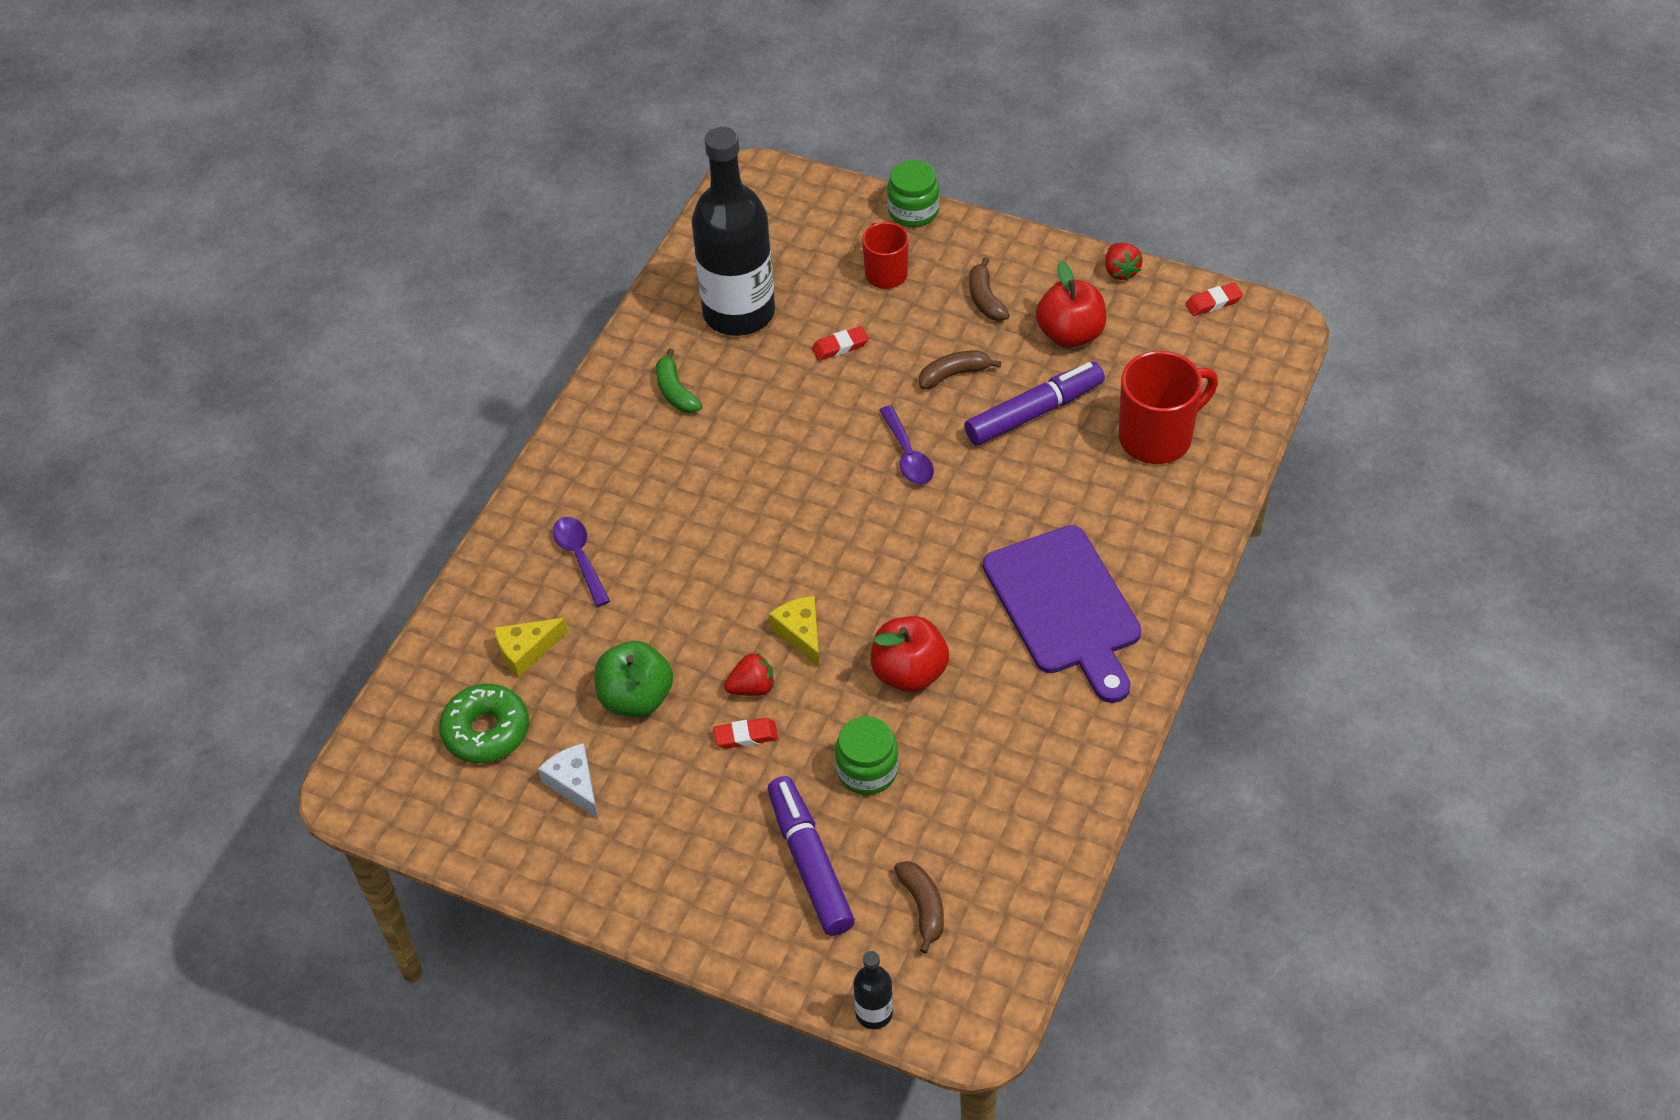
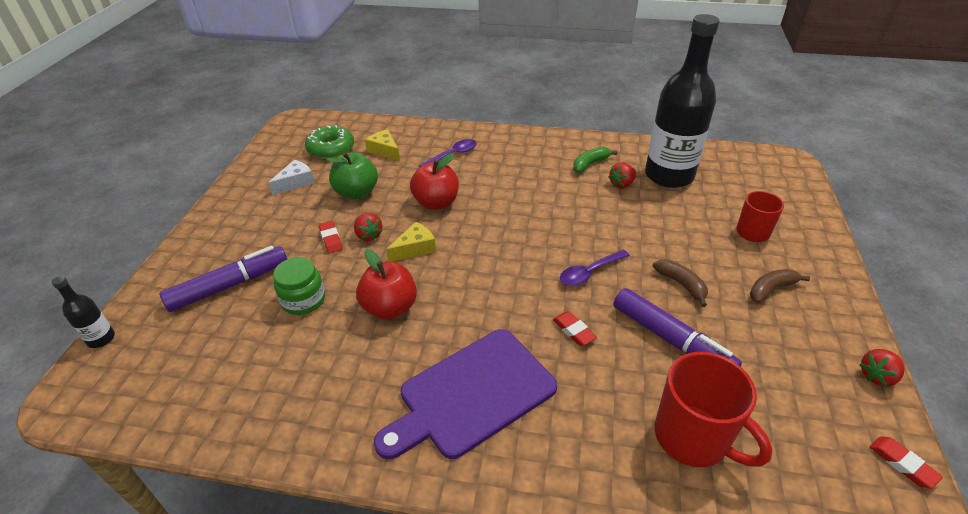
camera: 75 degrees right, 10 degrees down
red eraser [812,326,869,361] -> red eraser moved to [553,311,597,346]
green jar [887,160,939,227] -> none
brown banana [894,861,944,954] -> none
red apple [1036,261,1106,348] -> red apple moved to [410,153,459,210]
none -> red strawberry [608,162,637,189]

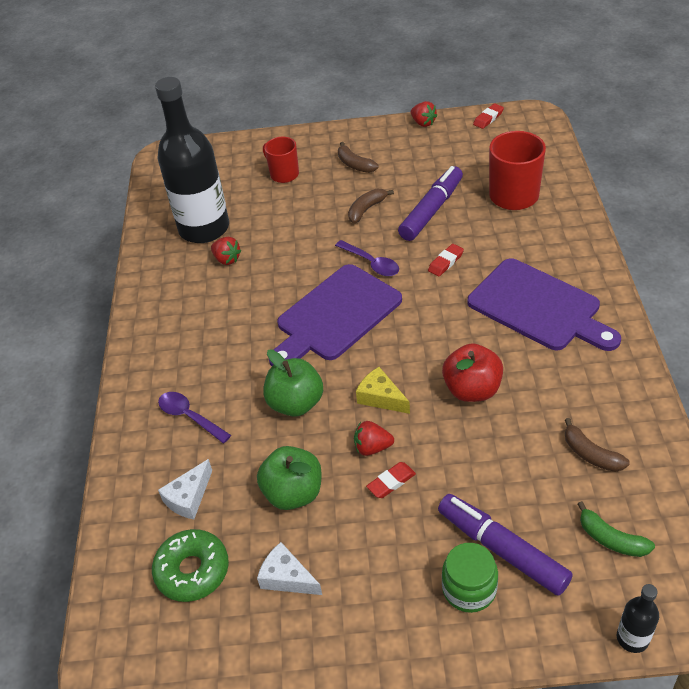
camera: 100 degrees left, 5 degrees up
green jar [273,257,325,315] -> green jar moved to [442,543,498,613]
red strawberry [354,213,383,241] -> red strawberry turned 135 degrees counterclockwise [354,421,394,456]
yellow cheese [365,129,400,161] -> white cheese [158,459,212,519]
red apple [410,153,459,210] -> green apple [263,349,323,417]
green banana [573,147,617,173] -> green banana moved to [577,501,655,557]
none -> purple cutting board [269,264,402,366]
none -> brown banana [565,418,630,472]

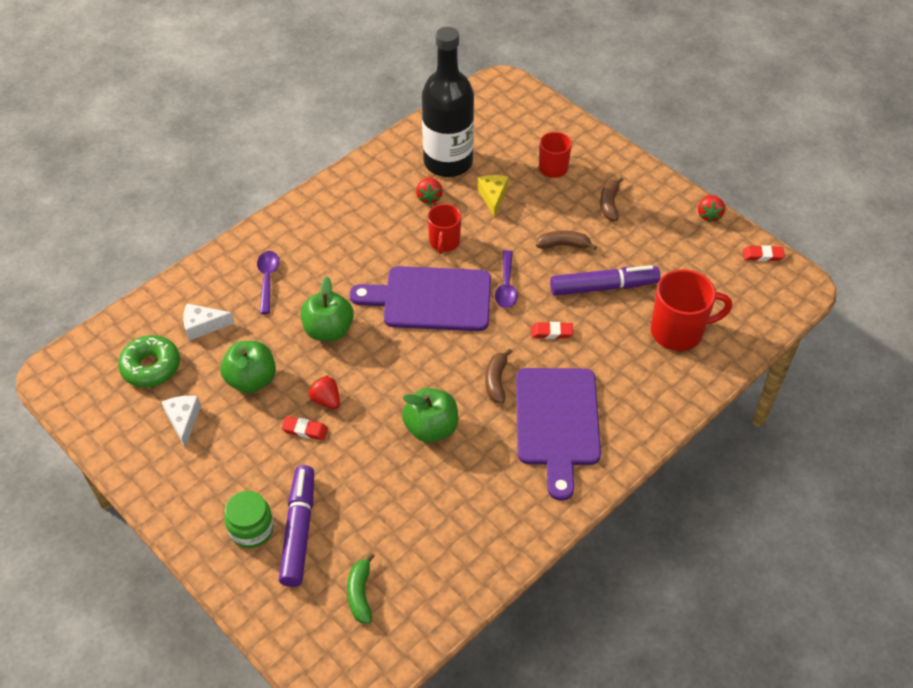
camera: 45 degrees right, 5 degrees up
yellow cheese [356,367,410,414] -> yellow cheese moved to [477,175,509,218]
red apple [442,343,503,402] -> green apple [402,388,458,443]
brown banana [565,418,630,472] -> brown banana moved to [485,348,512,404]
black bottle [617,584,659,653] -> none
none -> red mug [428,204,461,254]

